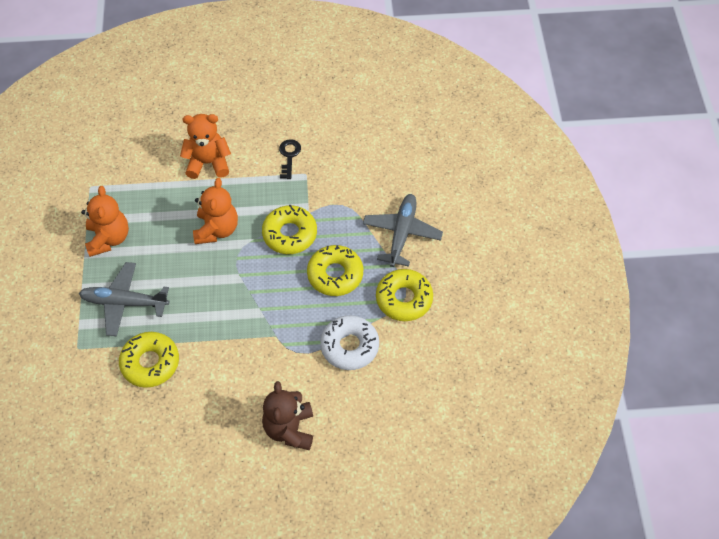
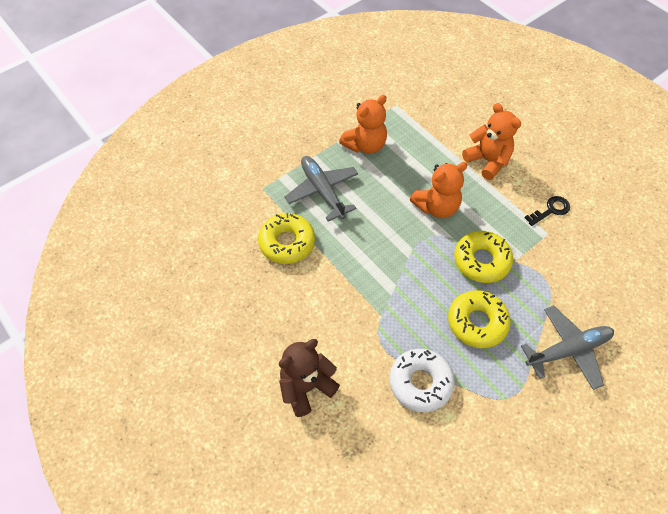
camera: 55 degrees right, 0 degrees up
yellow donut [376,269,433,321] -> none

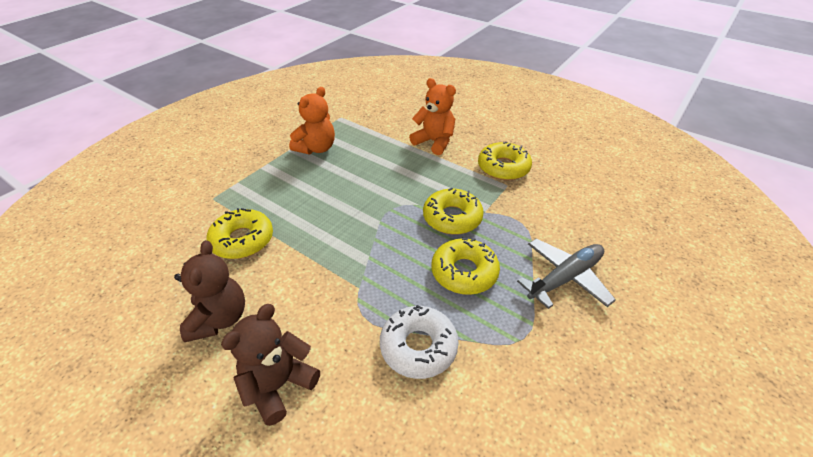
camera: 15 degrees left, 15 degrees down
grey plane [285,156,358,221] -> none
orange teddy bear [410,162,468,218] -> none
black key [525,196,570,226] -> yellow donut [478,142,532,180]
none -> brown teddy bear [174,240,245,342]

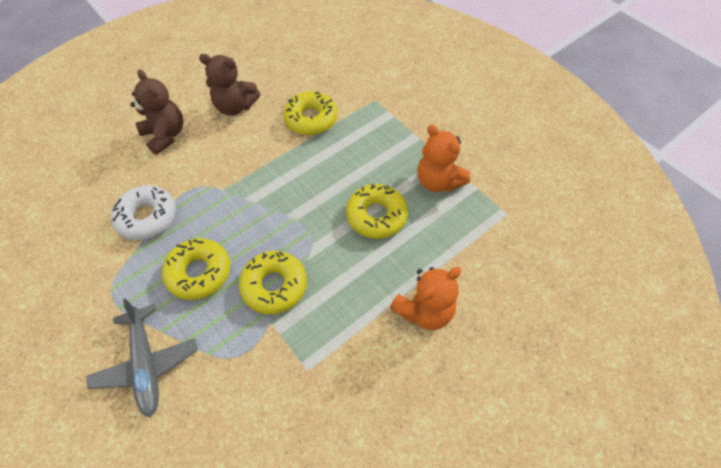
camera: 105 degrees right, 15 degrees up
yellow donut [478,142,532,180] -> yellow donut moved to [346,184,408,239]

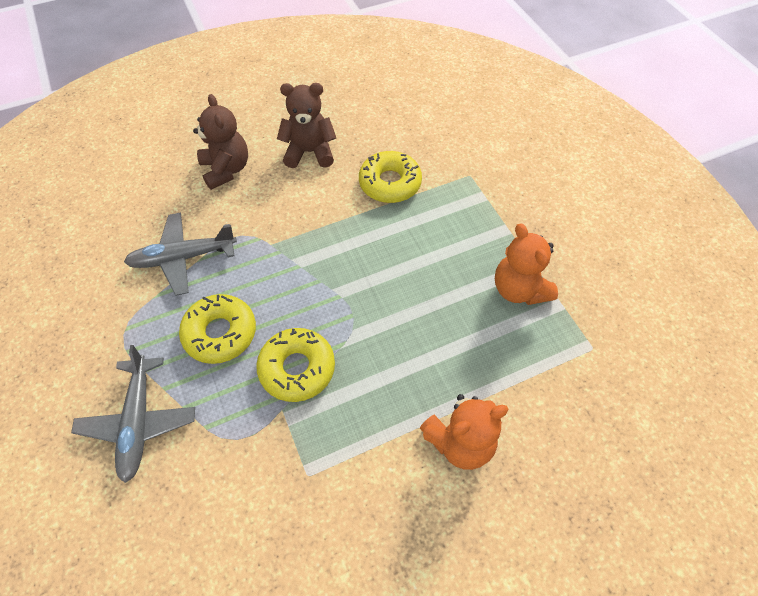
camera: 15 degrees right, 0 degrees up
white donut [111,185,176,240] -> grey plane [124,212,237,296]
brown teddy bear [199,54,260,116] -> brown teddy bear turned 150 degrees clockwise [277,83,336,168]
yellow donut [346,184,408,239] -> none

